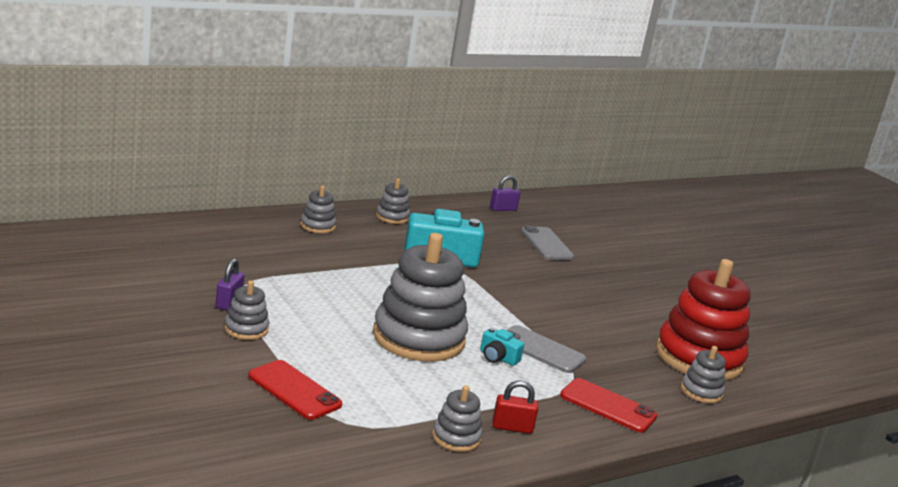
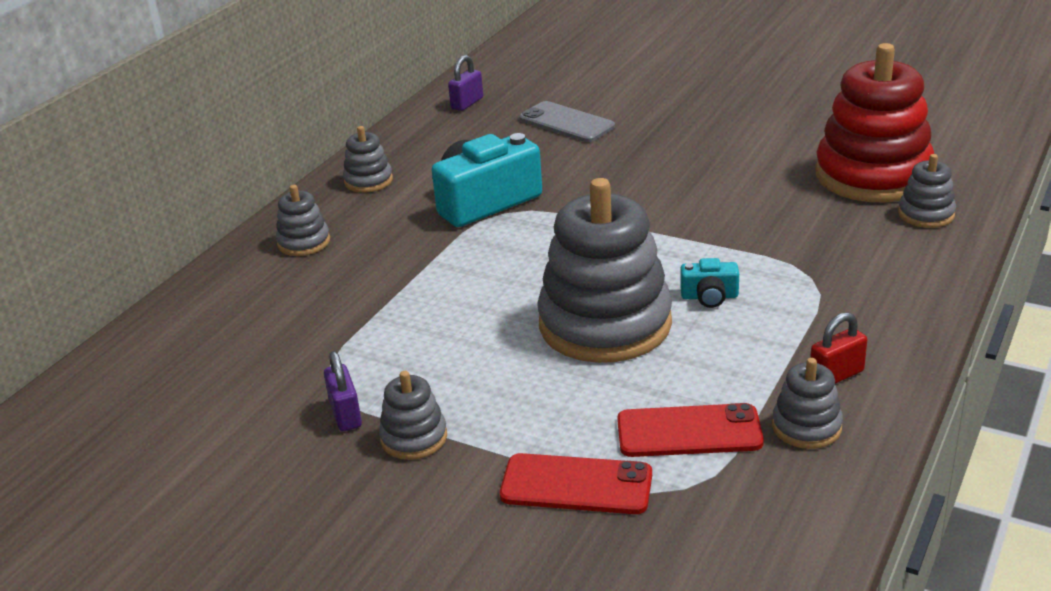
camera: 25 degrees left, 10 degrees up
grey phone [506,325,587,373] -> none
red phone [560,378,658,433] -> red phone moved to [617,403,764,457]

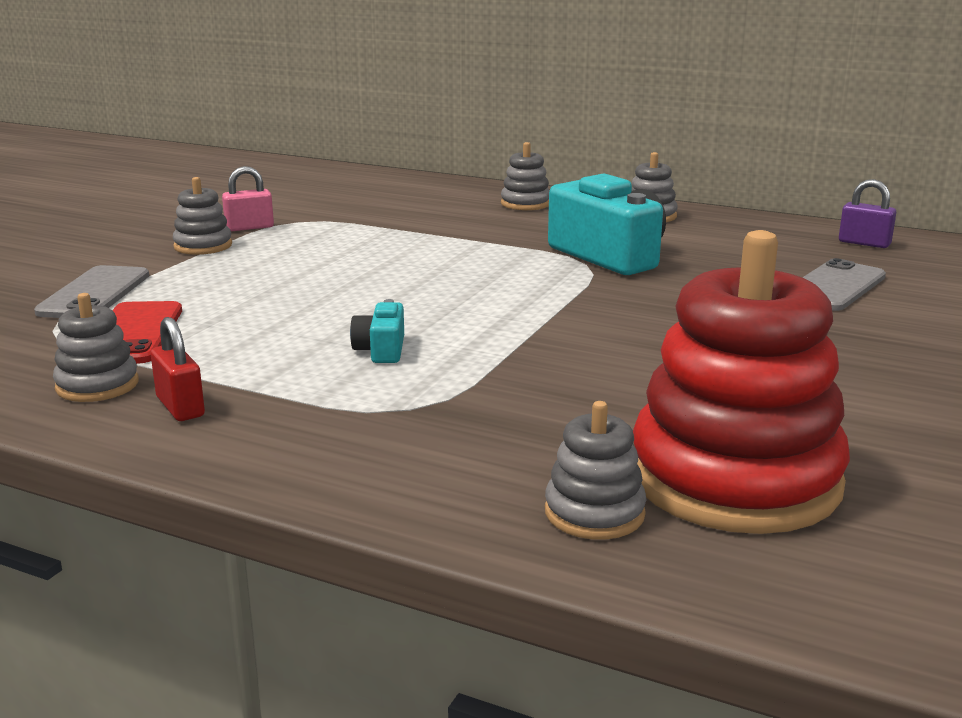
camera: 85 degrees right, 10 degrees down
purple padlock [324,351,362,431] -> pink padlock [222,166,274,231]
red phone [500,453,652,514] -> grey phone [34,265,149,318]
grey stacking toy [537,178,672,363] -> none

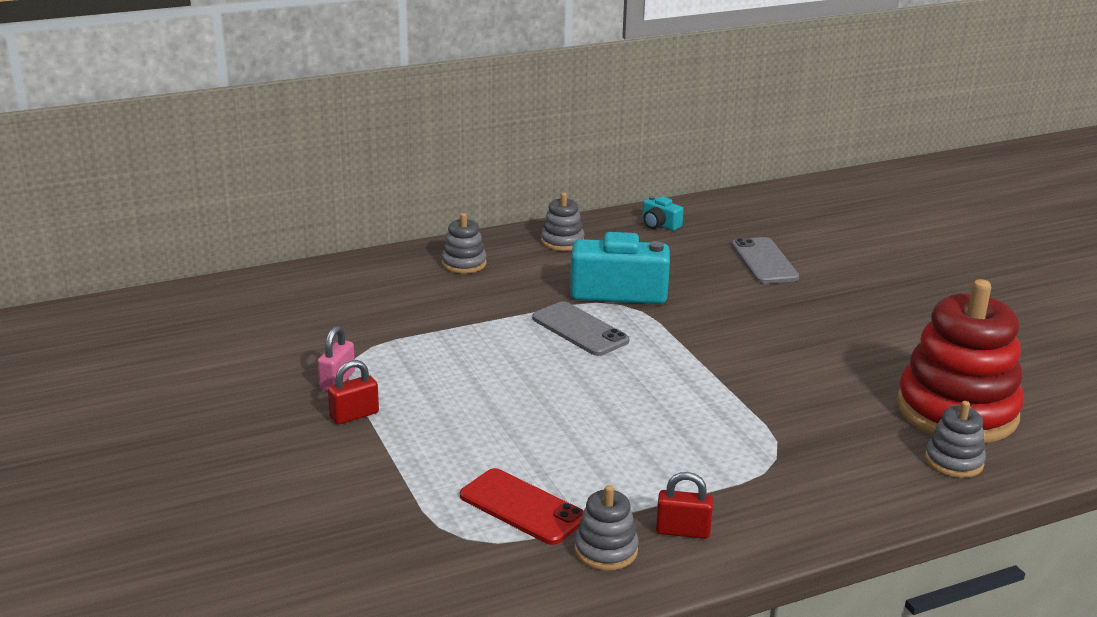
camera: 50 degrees left, 5 degrees up
grey phone [34,265,149,318] -> grey phone moved to [532,301,630,356]
grey stacking toy [173,177,232,255] -> red padlock [328,360,379,424]
turquoise camera [350,299,404,363] -> turquoise camera moved to [642,196,684,231]
purple padlock [839,179,896,248] -> none

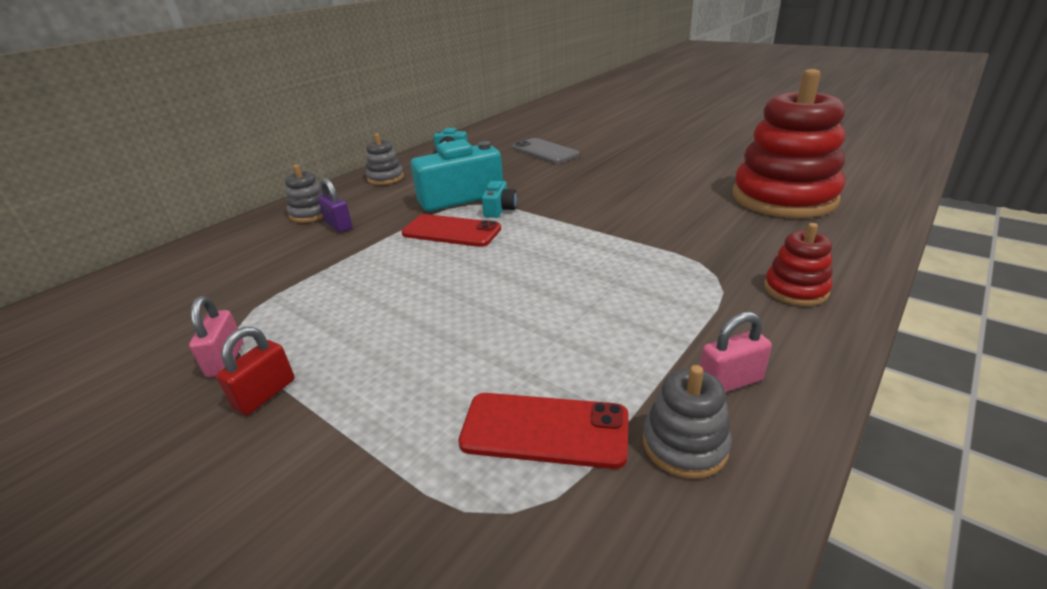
camera: 25 degrees left, 5 degrees up
grey phone [532,301,630,356] -> red phone [402,214,501,247]
red padlock [656,472,713,539] -> pink padlock [700,312,772,392]
grey stacking toy [925,401,986,478] -> none
none -> purple padlock [318,178,353,233]
none -> turquoise camera [482,181,517,218]
none -> red stacking toy [764,223,833,306]

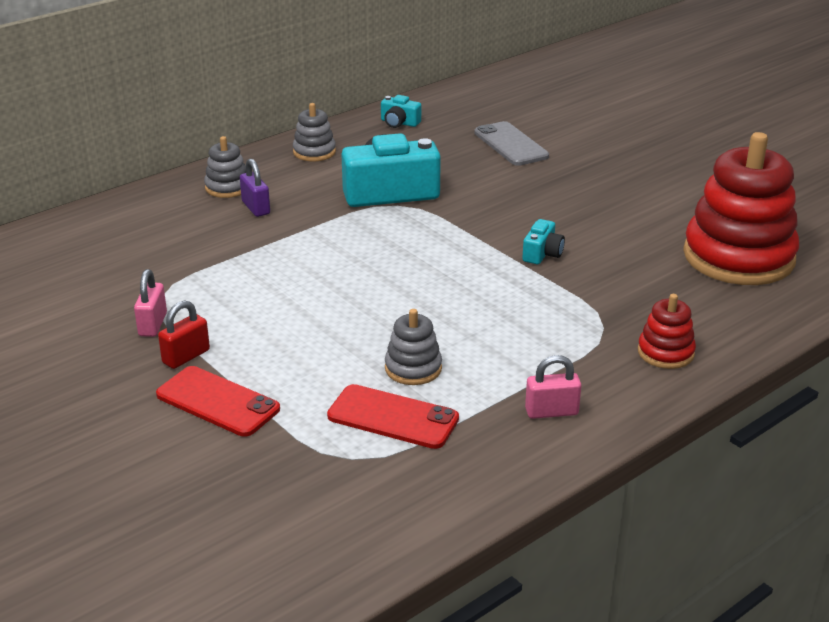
camera: 10 degrees right, 0 degrees up
red phone [402,214,501,247] -> red phone moved to [156,366,280,437]
turquoise camera [482,181,517,218] -> turquoise camera moved to [522,219,565,264]
grey stacking toy [643,365,732,479] -> grey stacking toy moved to [385,309,442,385]

